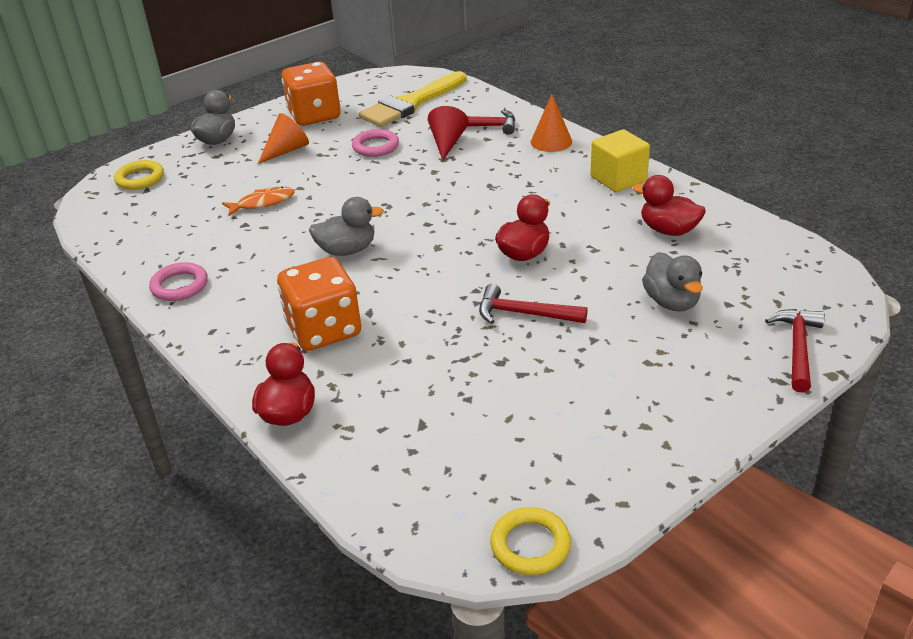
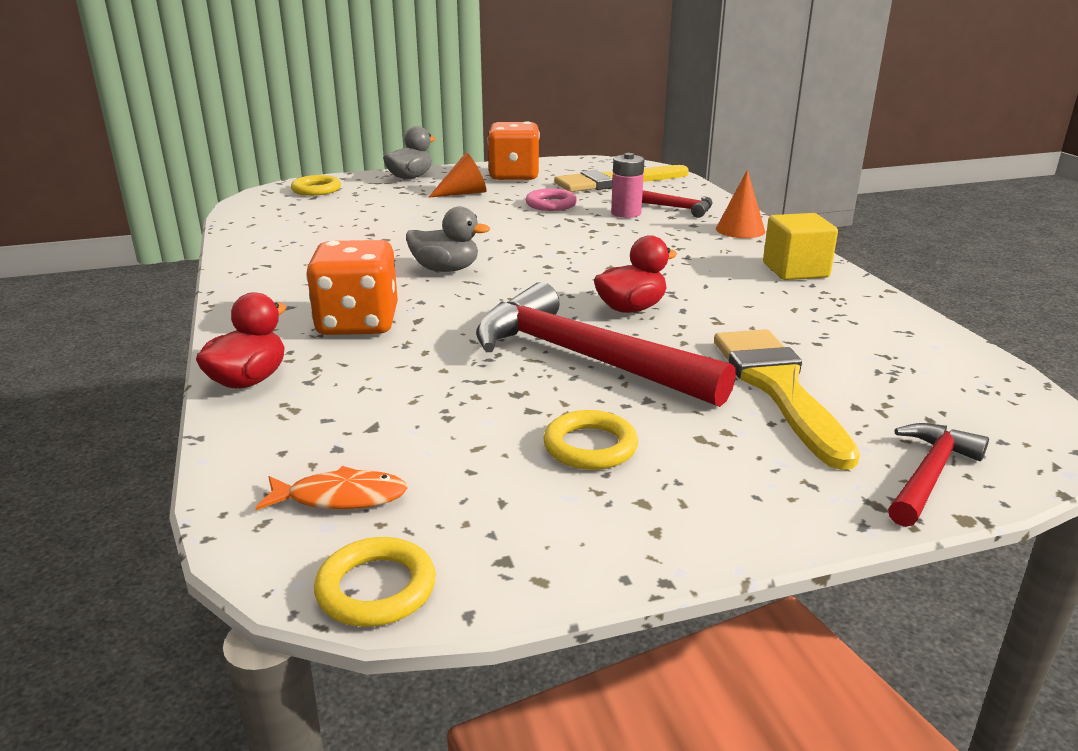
camera: 20 degrees right, 10 degrees down
pink ring [149,262,208,301] -> none
orange fish [222,186,295,216] -> orange fish moved to [255,466,408,510]
red cone [428,106,469,161] -> pink battery [611,153,644,218]
red hammer [479,284,588,324] -> red hammer [476,282,736,407], size x1.94
red duck [632,175,706,236] -> none
grey duck [642,252,703,312] -> yellow brush [714,329,860,470]
none -> yellow ring [543,410,638,470]

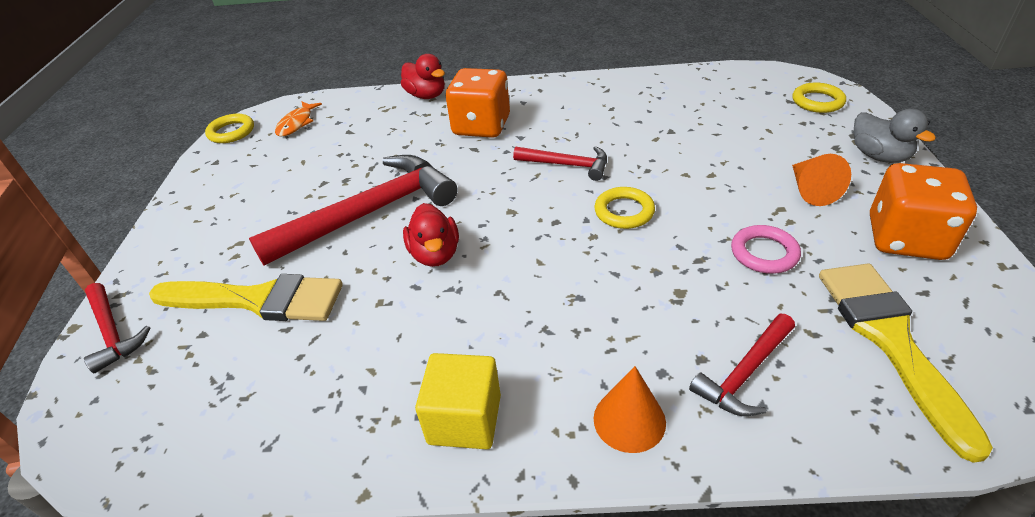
camera: 110 degrees right, 15 degrees up
grey duck [406,207,490,272] -> red hammer [513,146,607,181]
yellow ring [543,410,638,470] -> yellow ring moved to [594,187,655,229]
pink battery [611,153,644,218] -> none

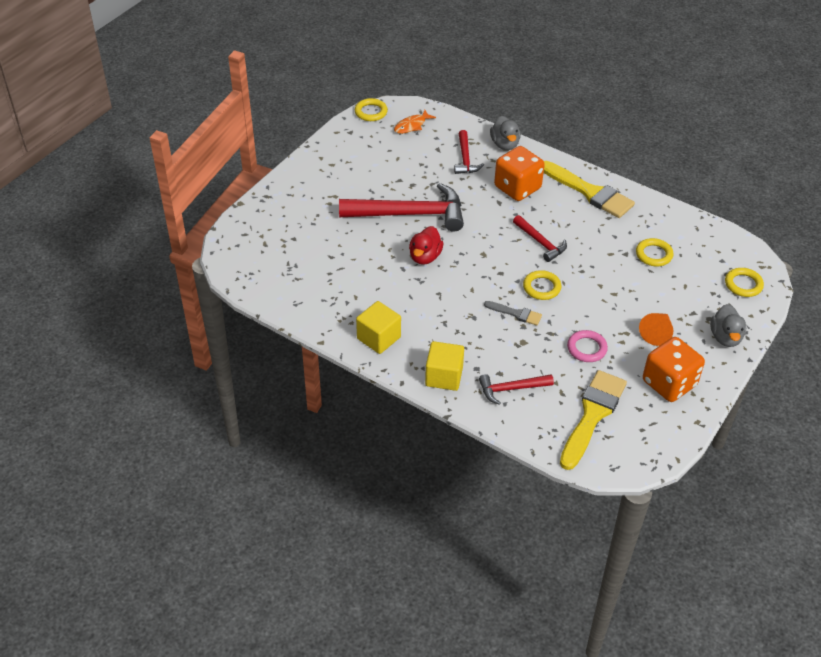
camera: 30 degrees right, 5 degrees up
red hammer [84,283,150,373] -> red hammer moved to [454,130,484,174]
yellow brush [149,274,343,321] -> yellow brush moved to [544,161,635,218]
red duck [401,54,445,99] -> grey duck [490,116,520,150]
orange cone [594,366,666,453] -> yellow cube [425,341,464,391]
none -> grey brush [484,301,542,325]
none -> yellow ring [636,238,673,266]

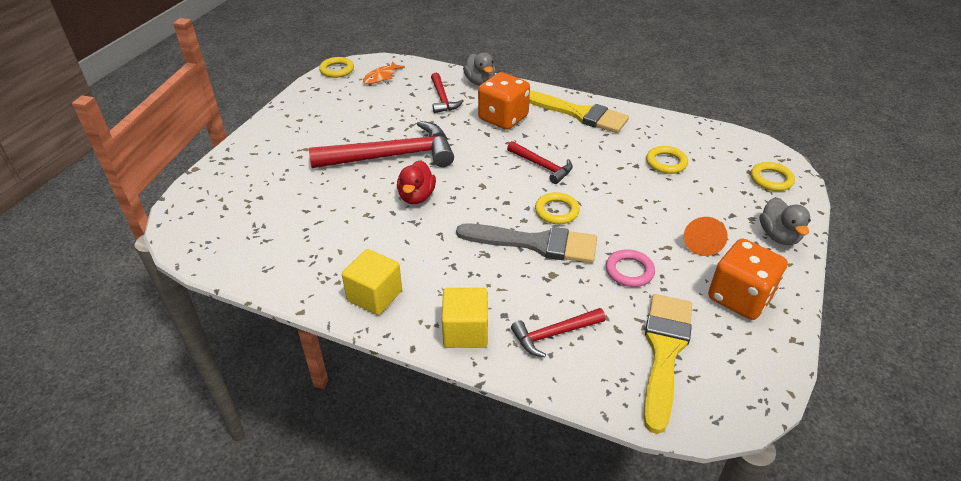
camera: 10 degrees left, 5 degrees down
grey brush [484,301,542,325] -> grey brush [456,223,597,263], size x2.00

